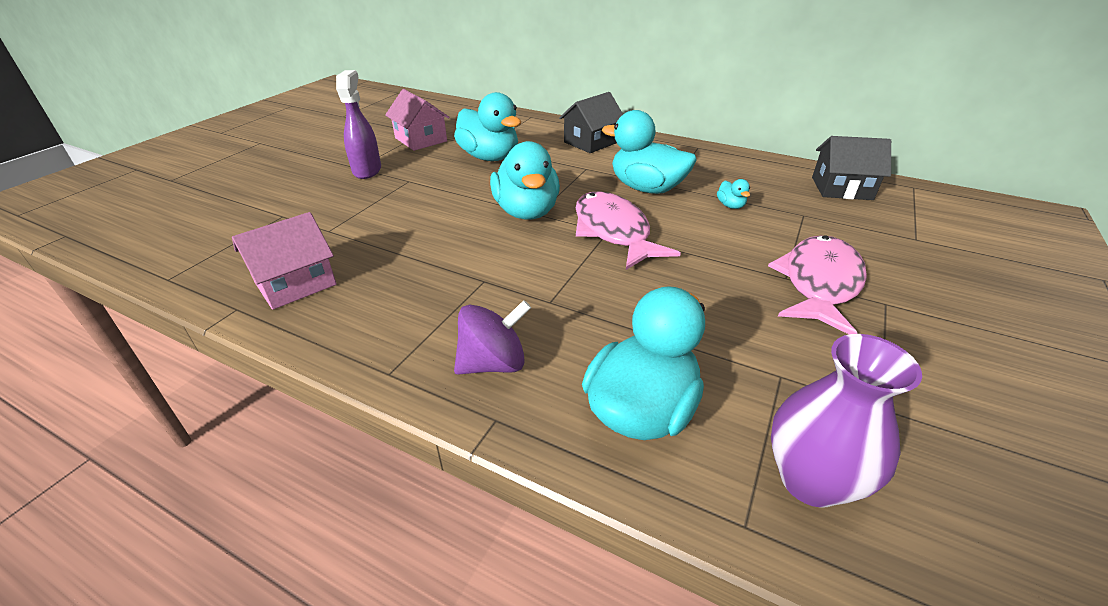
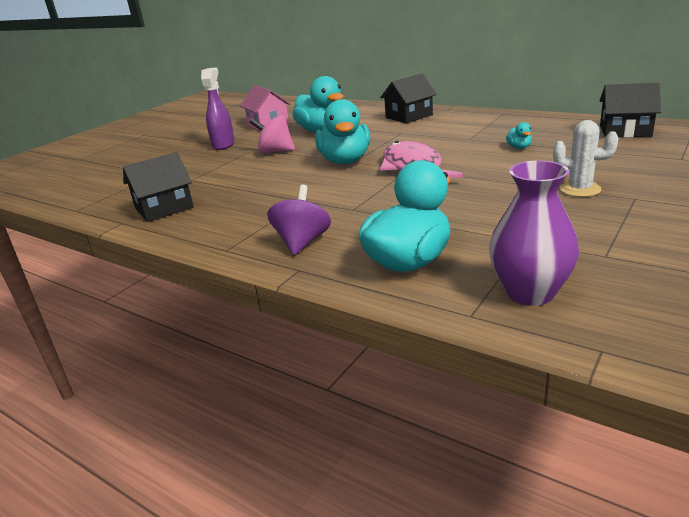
camera: 10 degrees right, 10 degrees down
pink house [232,212,337,310] -> black house [123,152,194,222]
purple spinning top [454,300,531,375] -> purple spinning top turned 60 degrees counterclockwise [267,185,331,255]
turquoise duck [602,110,696,194] -> none
pink fish [768,235,867,334] -> white cactus [553,120,619,197]
none -> pink spinning top [250,115,295,154]

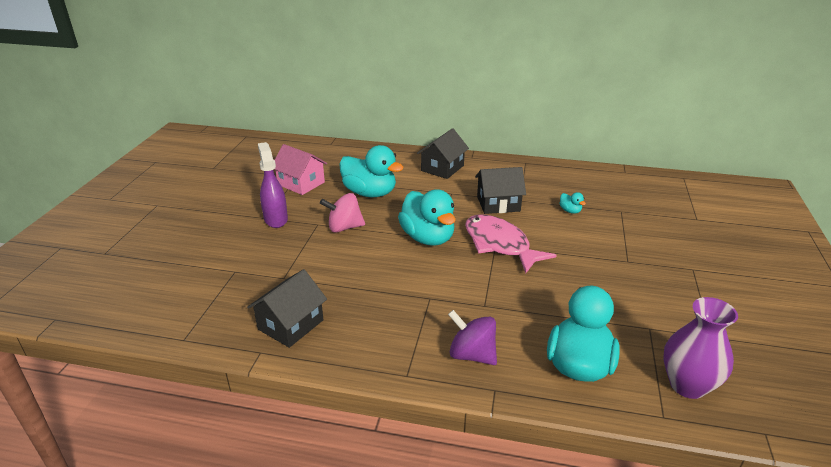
camera: 25 degrees left, 5 degrees up
purple spinning top [267,185,331,255] -> purple spinning top turned 45 degrees counterclockwise [448,310,497,365]
white cactus [553,120,619,197] -> none
black house [599,83,661,138] -> black house moved to [475,167,526,214]

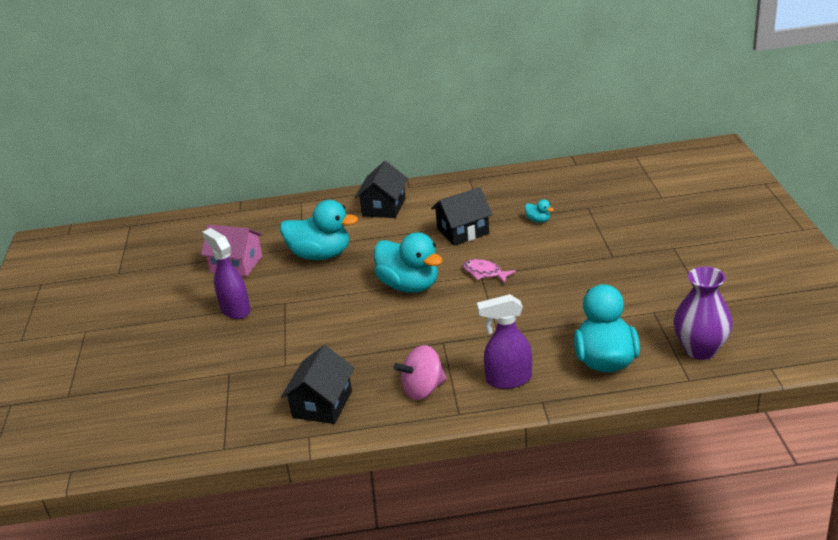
camera: 15 degrees left, 0 degrees up
pink spinning top [320,193,365,233] -> pink spinning top moved to [394,345,447,400]
purple spinning top [448,310,497,365] -> purple spray bottle [477,294,532,389]
pink fish [465,215,557,273] -> pink fish [463,259,516,284], size x0.51

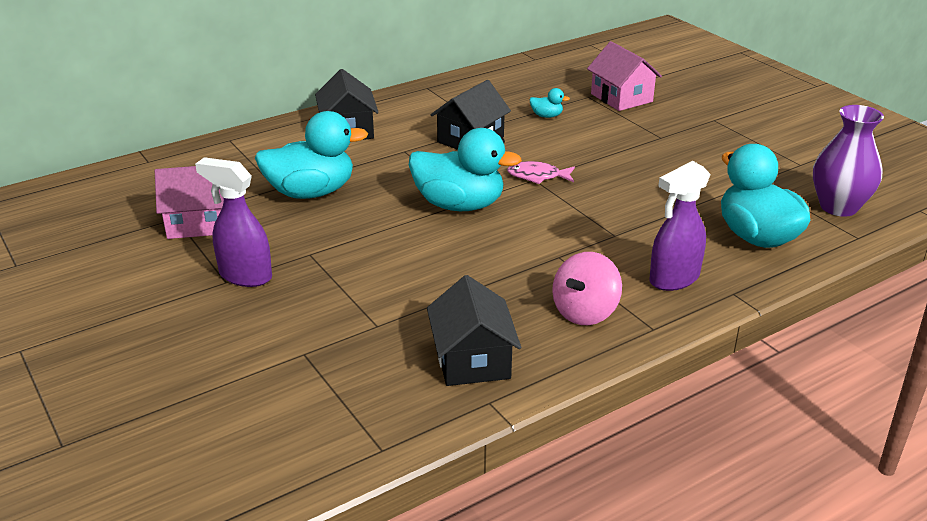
camera: 30 degrees left, 0 degrees up
none -> pink house [587,41,662,111]

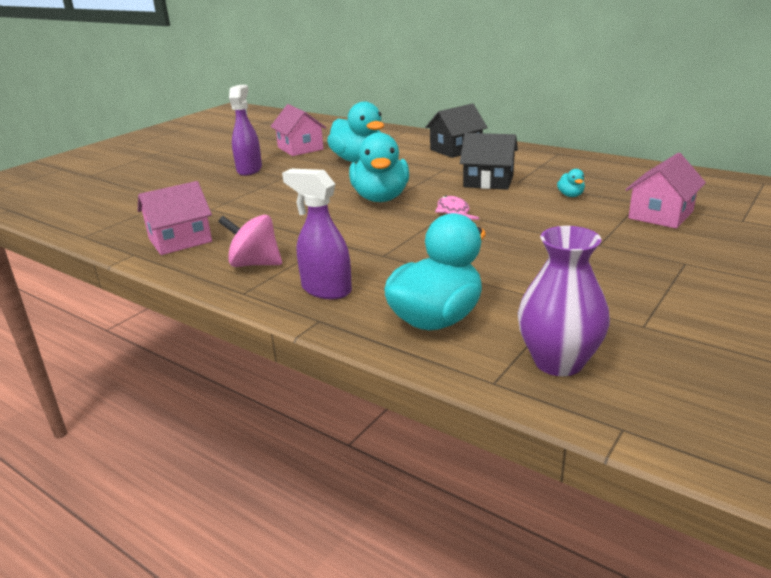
camera: 70 degrees right, 5 degrees down
black house [427,275,521,386] -> pink house [138,181,212,255]

